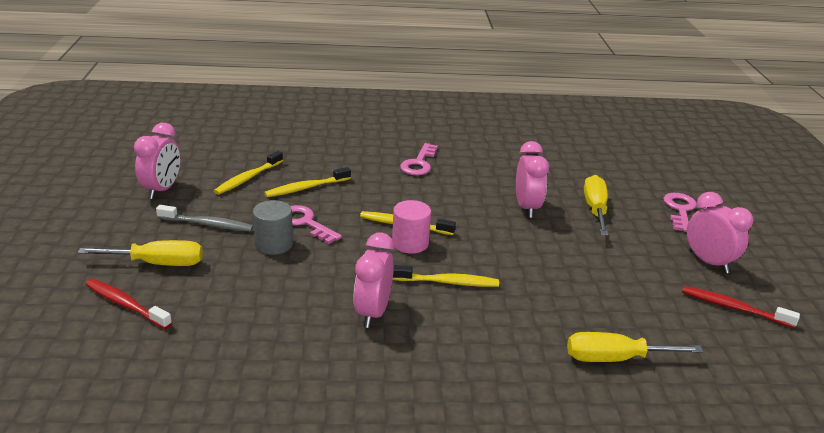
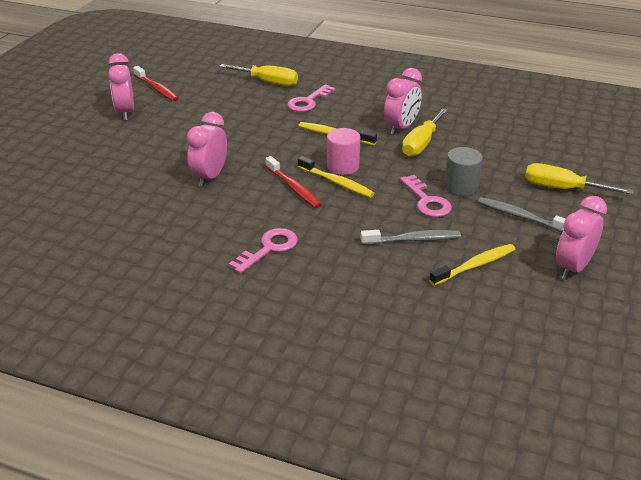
camera: 155 degrees left, 5 degrees up
red toothbrush [85,279,172,329] -> red toothbrush moved to [265,156,322,208]
yellow toothbrush [264,167,351,197] -> grey toothbrush [360,230,461,245]
yellow screwdriver [584,175,608,236] -> yellow screwdriver moved to [402,109,448,157]
pink key [663,193,697,232] -> pink key moved to [287,84,335,112]

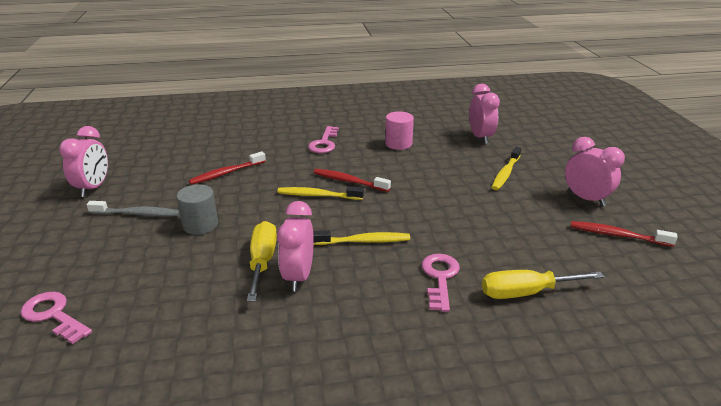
camera: 150 degrees right, 5 degrees down
pink clock [186,112,227,187] -> pink clock moved to [469,84,500,144]
pink cylinder [327,128,360,175] -> pink cylinder moved to [385,111,414,150]
grey toothbrush [360,230,461,245] -> red toothbrush [189,151,266,185]
pink key [400,175,452,217] -> pink key moved to [21,292,92,344]
yellow toothbrush [429,244,515,286] -> yellow toothbrush moved to [491,147,521,190]
yellow screwdriver [525,163,633,195] -> none

